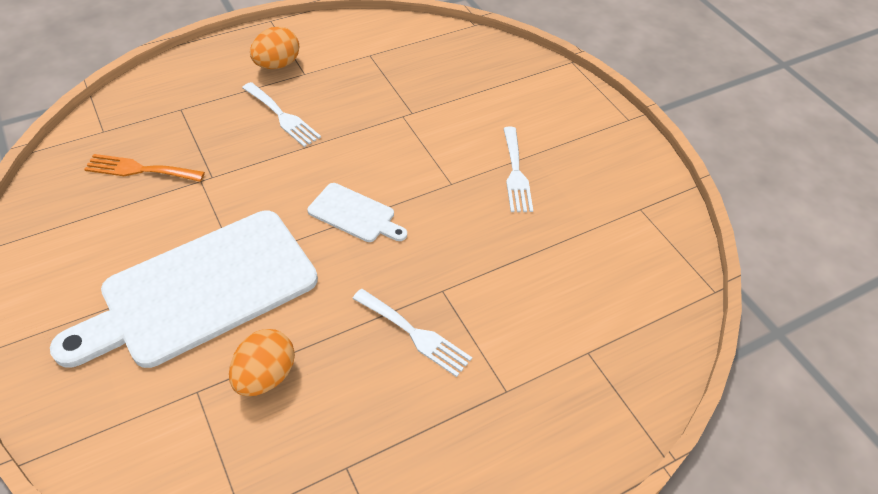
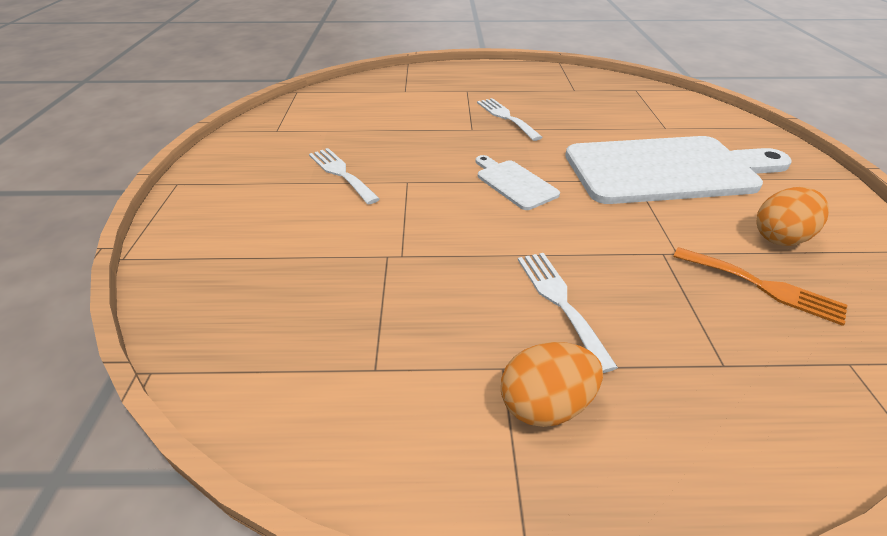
camera: 150 degrees left, 10 degrees down
orange egg [229,329,295,396] -> orange egg moved to [756,187,829,246]
white fork [503,127,533,212] -> white fork turned 60 degrees counterclockwise [309,148,380,205]

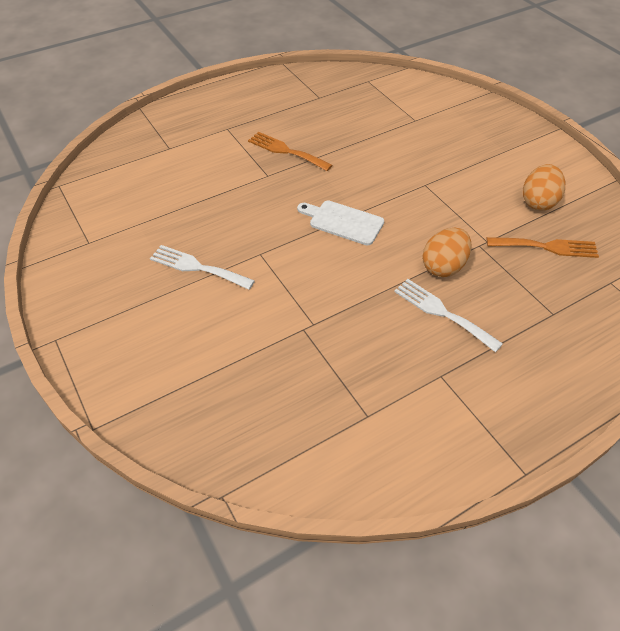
camera: 30 degrees left, 10 degrees up
white fork [477,98,543,141] -> orange fork [248,132,332,171]
orange egg [501,342,603,427] -> orange egg moved to [422,228,471,277]
white cutting board [565,136,791,204] -> none

